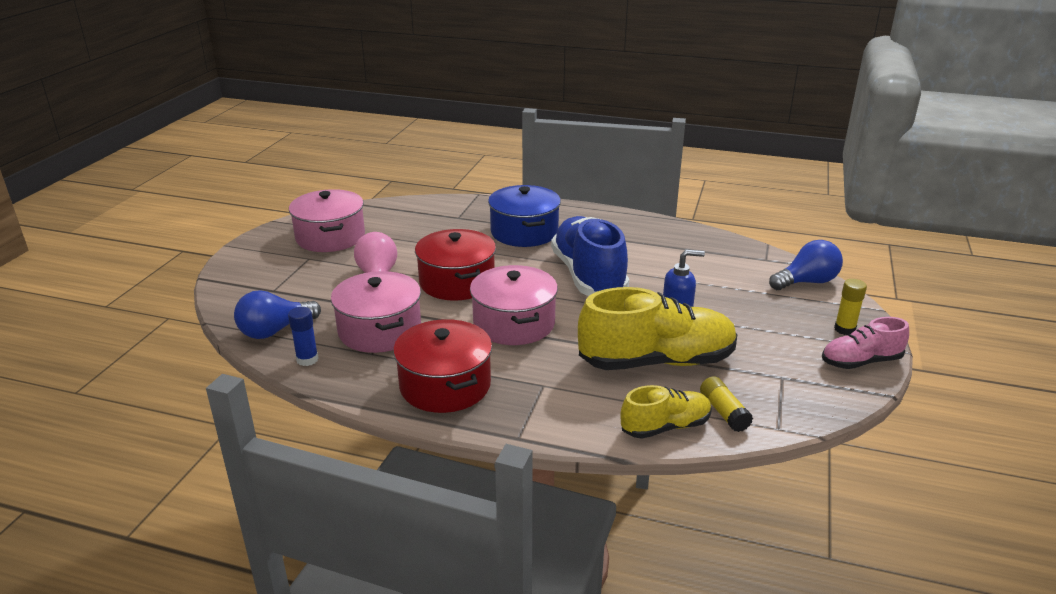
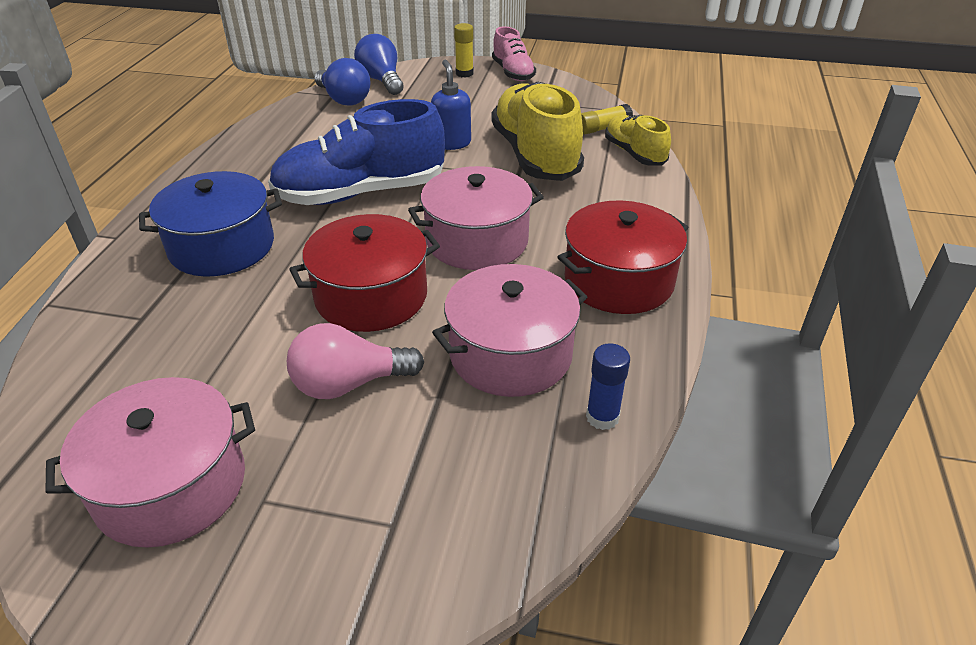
camera: 95 degrees left, 10 degrees up
blue light bulb [234,290,321,339] -> blue light bulb moved to [314,58,370,106]

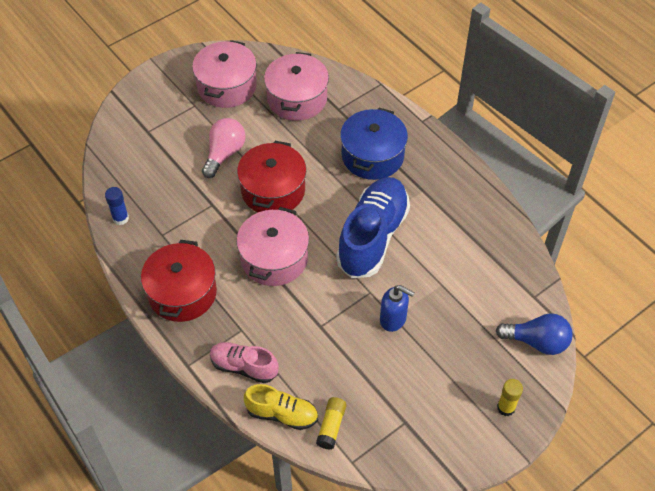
camera: 130 degrees right, 15 degrees up
blue light bulb [314,58,370,106] -> none
pink pot [432,264,587,397] -> pink pot moved to [264,52,329,121]
yellow shoe [491,81,584,181] -> none
pink shoe [492,26,536,81] -> pink shoe moved to [210,342,279,383]

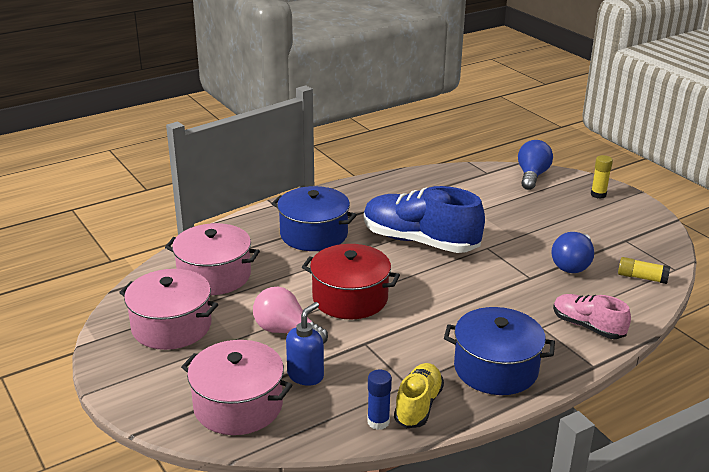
camera: 85 degrees left, 25 degrees down
red pot [141,240,217,322] -> blue pot [444,307,555,395]
pink shoe [210,342,279,383] -> pink shoe turned 105 degrees clockwise [553,294,631,339]
pink pot [236,207,309,286] -> pink pot moved to [181,340,293,435]
yellow shoe [244,384,318,430] -> yellow shoe moved to [394,363,444,428]
blue soap dispenser [380,285,415,332] -> blue soap dispenser moved to [286,302,324,386]
none -> blue light bulb [551,232,594,273]

